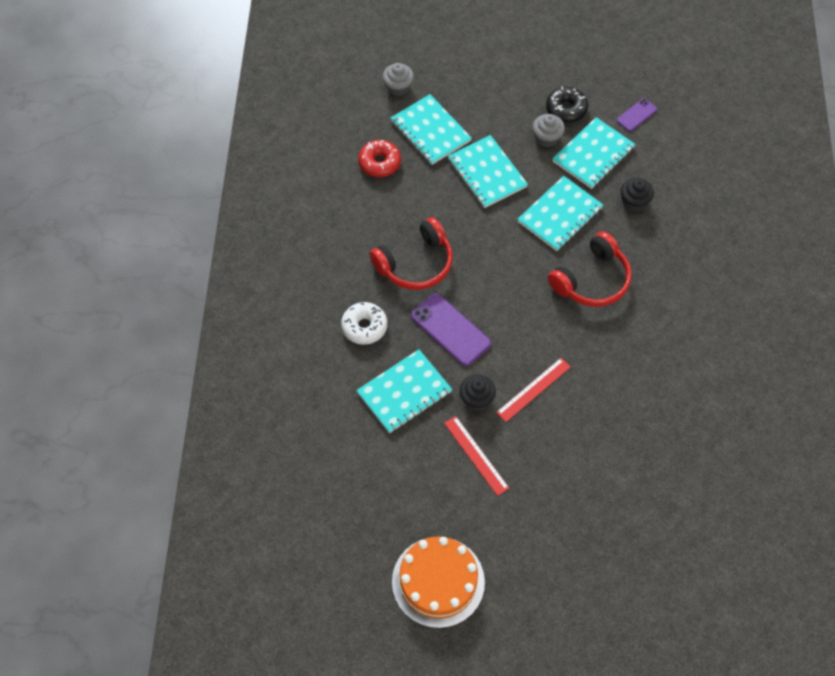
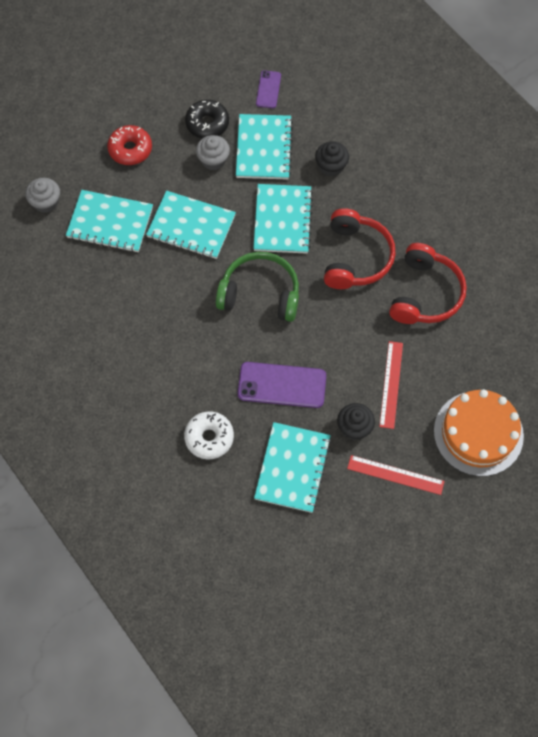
camera: 40 degrees left, 5 degrees up
red donut [358,140,401,177] -> red donut moved to [107,125,152,165]
red headphones [370,217,453,290] -> red headphones moved to [389,243,467,324]
orange cake [392,536,485,628] -> orange cake moved to [434,389,524,476]
none -> green headphones [216,252,299,322]

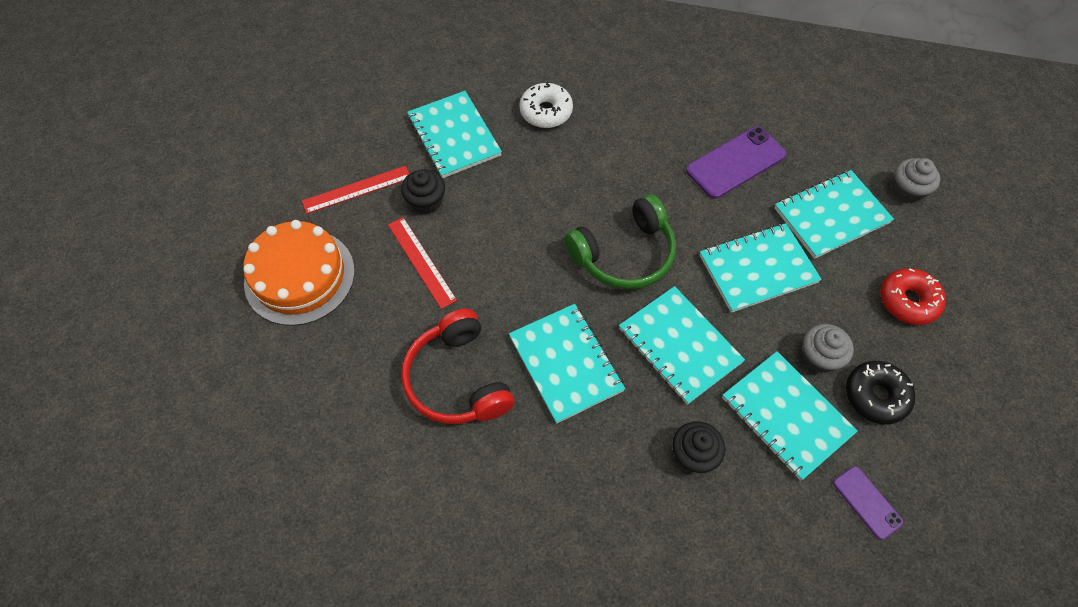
camera: 140 degrees right, 5 degrees down
purple phone [238,362,326,408] -> purple phone moved to [686,126,786,199]
red headphones [324,208,396,289] -> turquoise notebook [509,304,625,424]

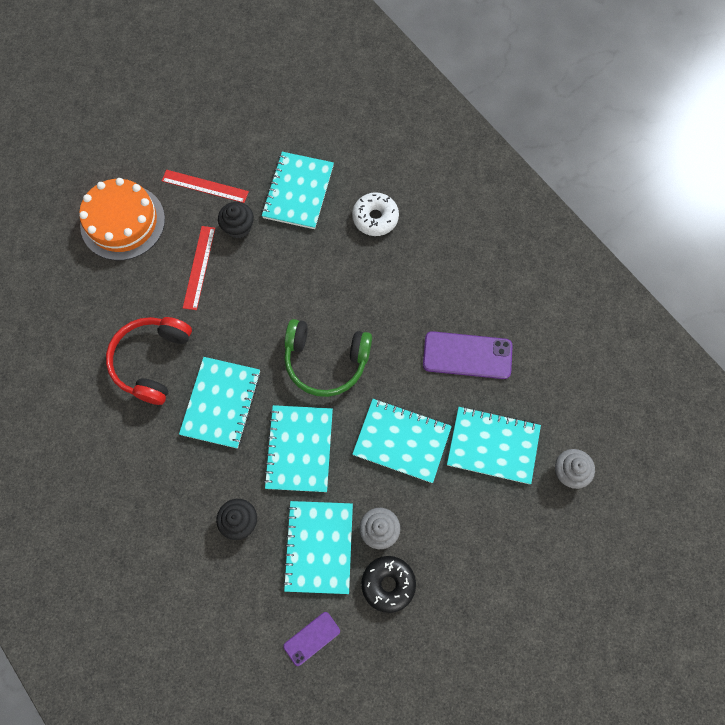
camera: 40 degrees right, 10 degrees up
purple phone [833,466,904,540] -> purple phone turned 45 degrees clockwise [283,612,340,666]
red donut [880,268,946,325] -> none

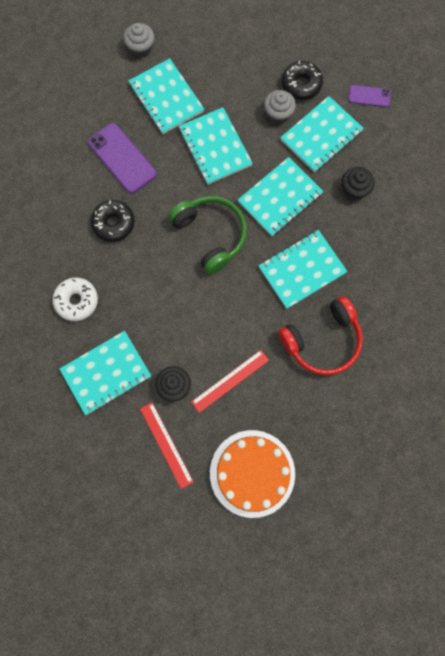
camera: 135 degrees left, 5 degrees up
none -> black donut [91,200,135,242]

